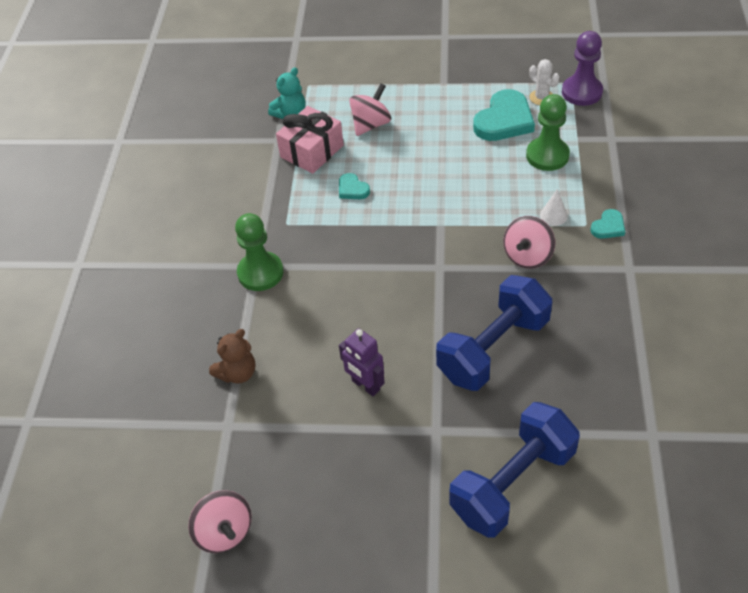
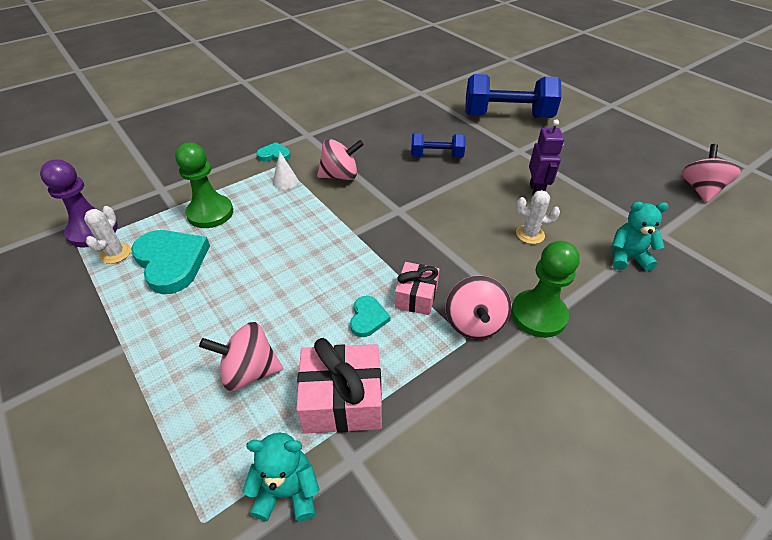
camera: 135 degrees left, 5 degrees down
brown teddy bear [209,329,255,384] -> turquoise teddy bear [612,202,668,271]
blue dumbbell [436,275,552,391] -> blue dumbbell [411,133,466,158], size x0.54
turquoise heart [473,89,535,141] -> turquoise heart turned 60 degrees clockwise [131,230,210,294]
none -> pink gift [395,262,440,315]
none -> pink spinning top [445,276,511,339]
none -> white cactus [516,190,560,244]

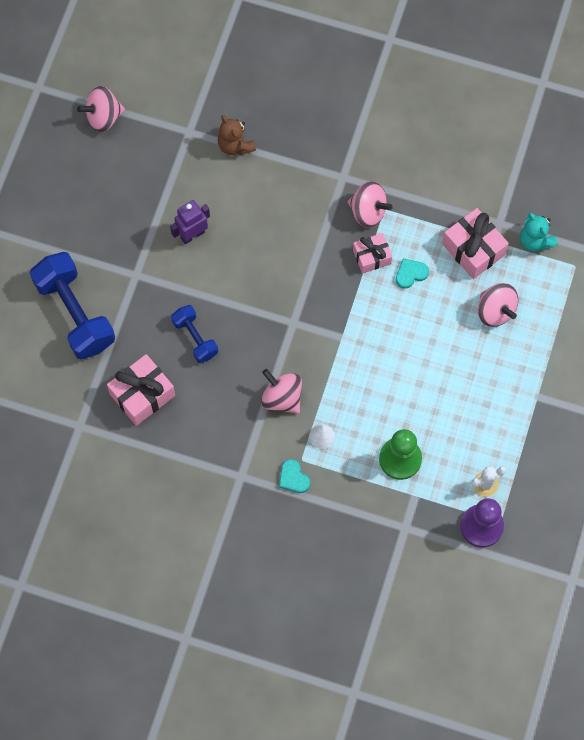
camera: 125 degrees left, 25 degrees up
turquoise heart [131,230,210,294] -> none
pink spinning top [445,276,511,339] -> pink spinning top turned 60 degrees clockwise [348,181,393,228]
green pawn [511,241,580,338] -> none
white cactus [516,190,560,244] -> none
turquoise teddy bear [612,202,668,271] -> brown teddy bear [218,115,256,155]
none -> pink gift [107,354,175,426]

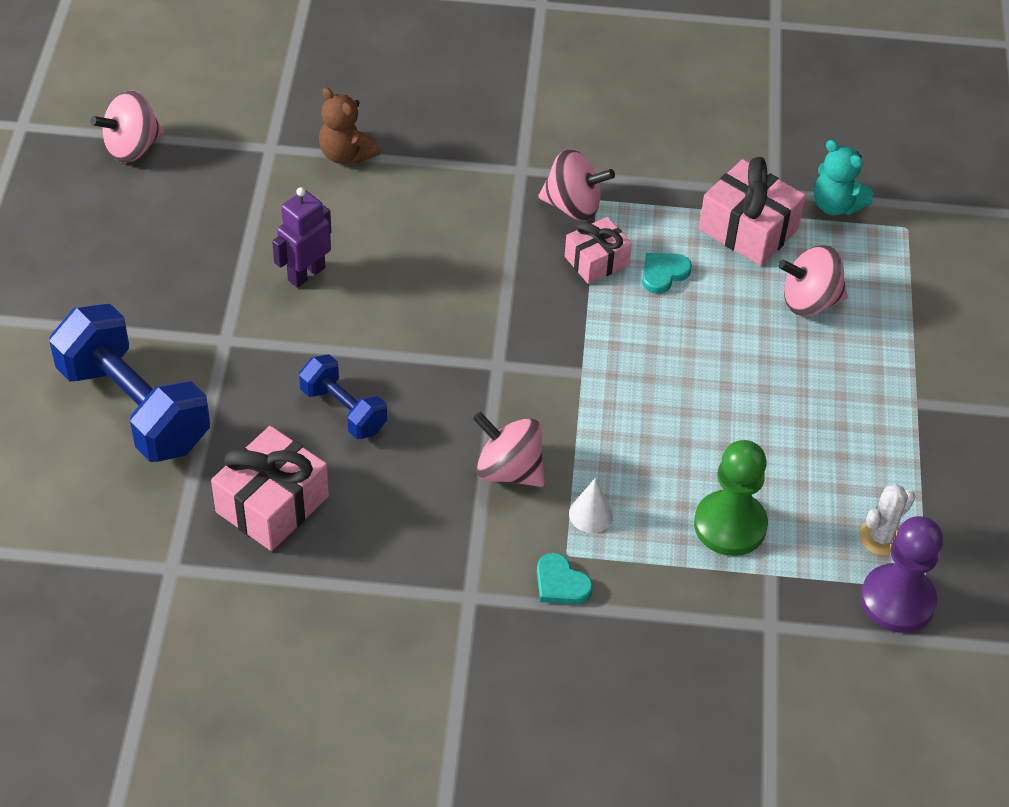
camera: 15 degrees left, 20 degrees down
pink spinning top [478,283,518,327] -> pink spinning top turned 135 degrees clockwise [778,245,848,316]

